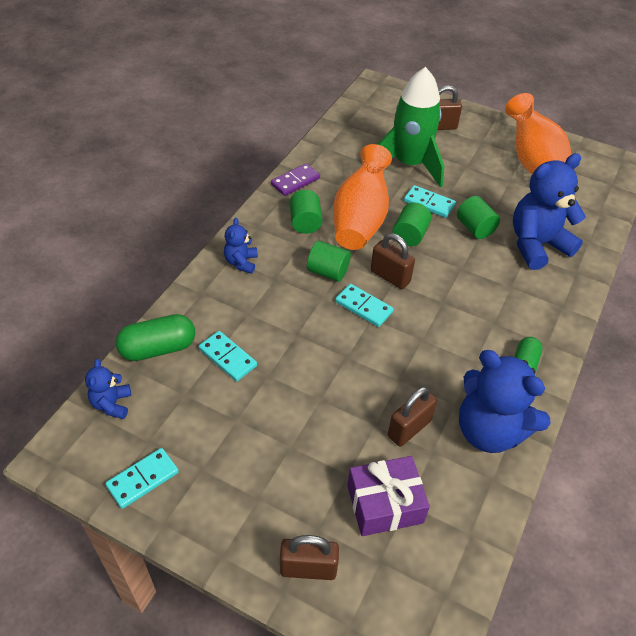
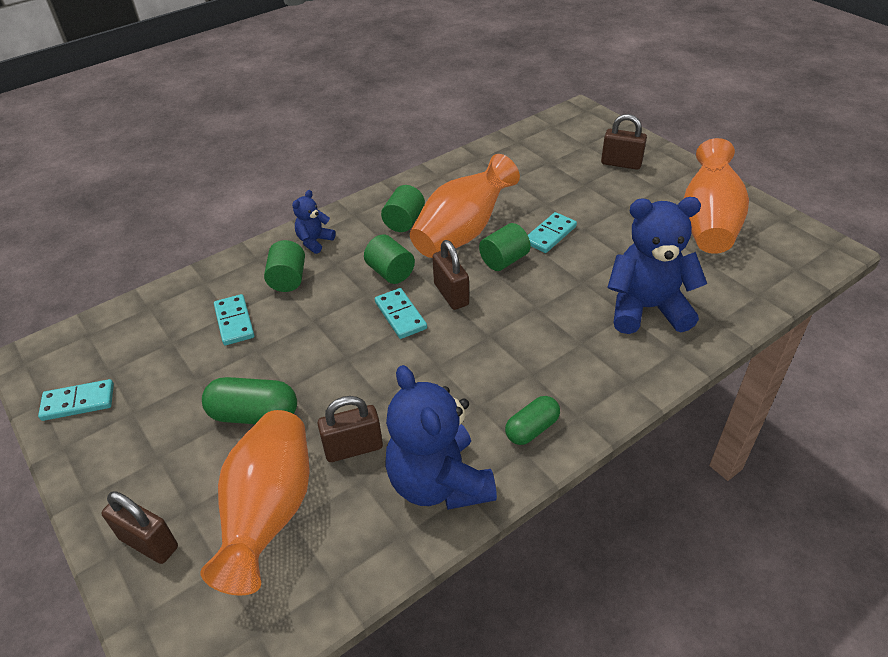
camera: 30 degrees right, 5 degrees down
blue teddy bear [85,359,131,419] -> none
green capsule [116,314,195,361] -> green capsule moved to [202,377,297,424]
purple domino [271,163,320,196] -> none
purple gift [347,456,430,536] -> orange vase [201,410,310,596]
green rocket [377,67,444,187] -> none
turquoise domino [404,185,456,218] -> turquoise domino turned 75 degrees clockwise [528,212,577,253]
green cylinder [457,196,500,239] -> green cylinder moved to [264,240,305,292]

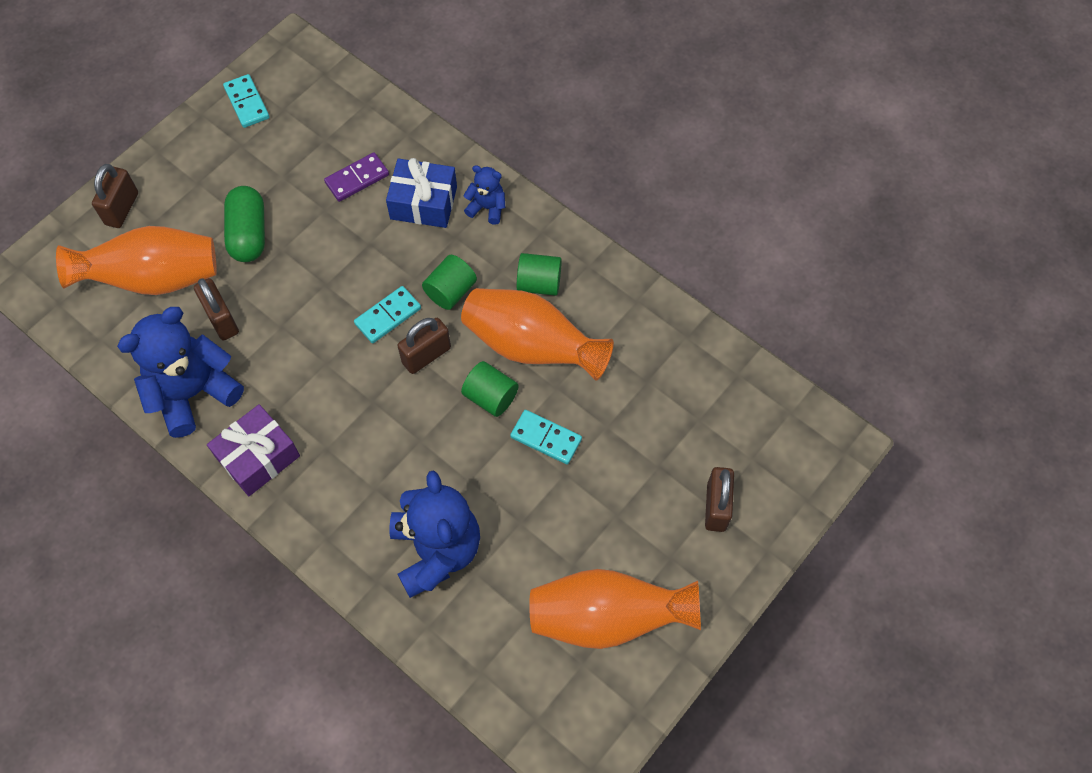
camera: 75 degrees right, 20 degrees up
turquoise domino [214,294,254,345] -> purple domino [324,152,389,202]
green cylinder [264,240,305,292] -> blue gift [386,158,457,228]
green capsule [505,396,560,445] -> purple gift [207,404,300,496]

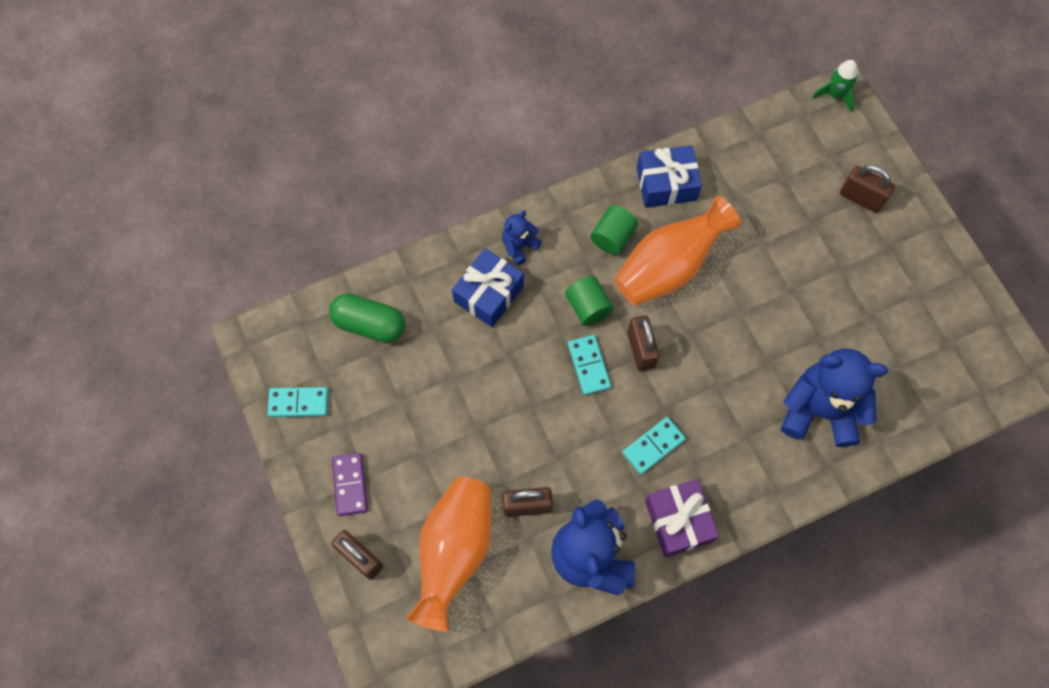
camera: 65 degrees left, 5 degrees up
green capsule [224,186,265,262] -> green capsule moved to [329,294,405,343]
purple domino [324,152,389,202] -> purple domino moved to [332,453,368,516]
green cylinder [461,361,519,417] -> none
turquoise domino [510,410,582,465] -> turquoise domino moved to [622,417,686,475]
orange vase [529,569,701,649] -> none
none -> blue gift [637,145,702,208]
none -> green rocket [812,60,858,112]

